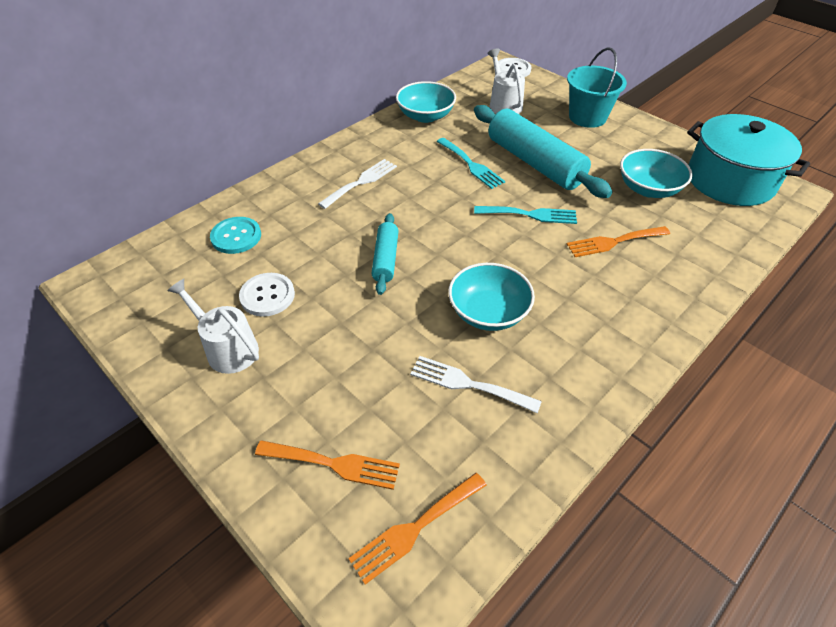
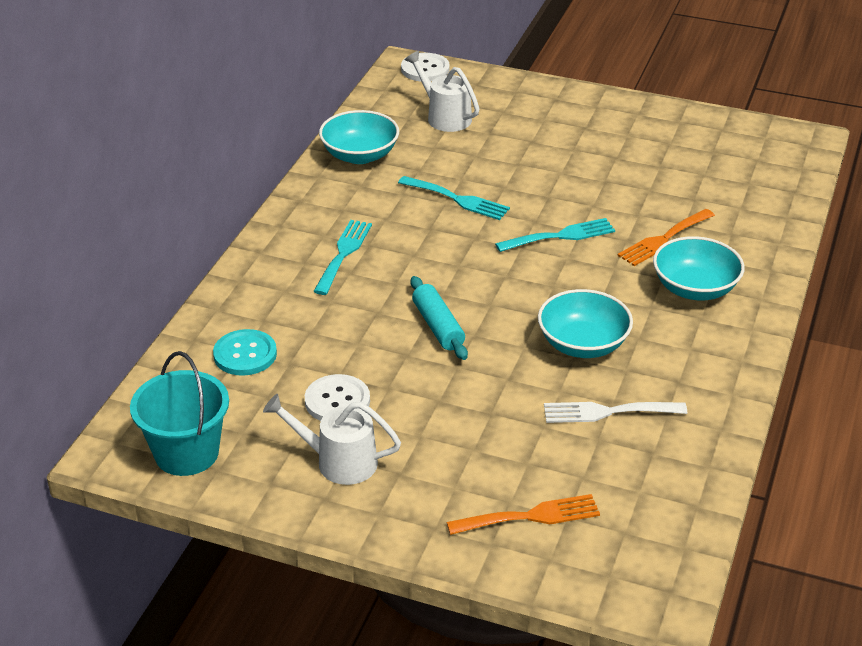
camera: 25 degrees left, 10 degrees down
white fork [318,159,397,209] -> turquoise fork [313,220,372,295]
orange fork [348,473,487,585] -> none
turquoise rolling pin [474,105,612,198] -> none
turquoise bucket [567,47,627,128] -> turquoise bucket moved to [130,351,229,476]
turquoise bowl [620,149,693,198] -> turquoise bowl moved to [653,236,745,300]
turquoise pot [687,114,810,206] -> none

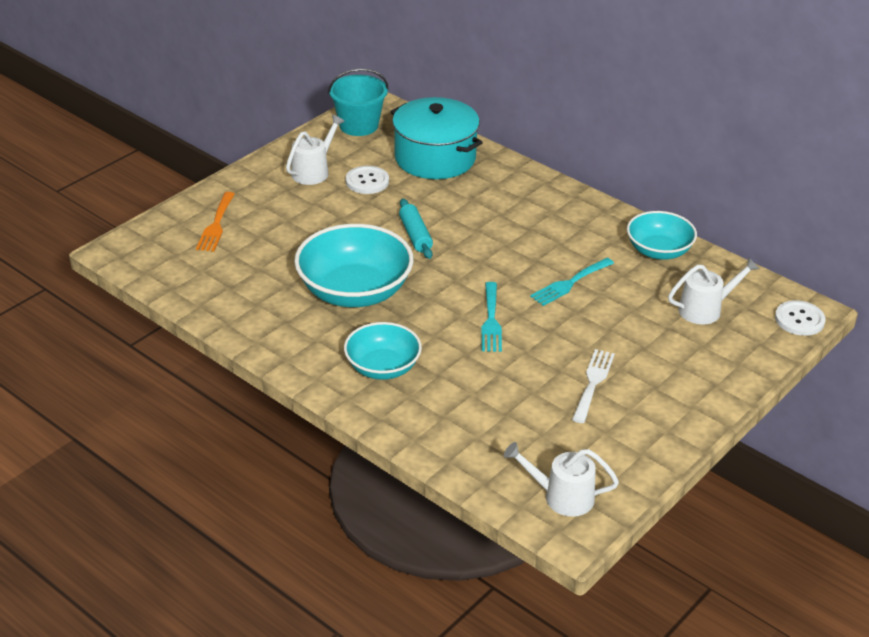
camera: 110 degrees right, 0 degrees up
turquoise button [213,329,277,376] -> turquoise pot [391,97,483,179]
turquoise fork [313,220,372,295] -> none
turquoise rolling pin [411,276,468,360] -> turquoise rolling pin turned 75 degrees clockwise [399,199,433,259]
turquoise bowl [538,289,633,358] -> turquoise bowl [294,224,414,307], size x1.62
white fork [544,402,687,423] -> white fork moved to [572,349,615,423]
orange fork [617,209,715,266] -> none
none -> white watering can [504,442,619,517]

